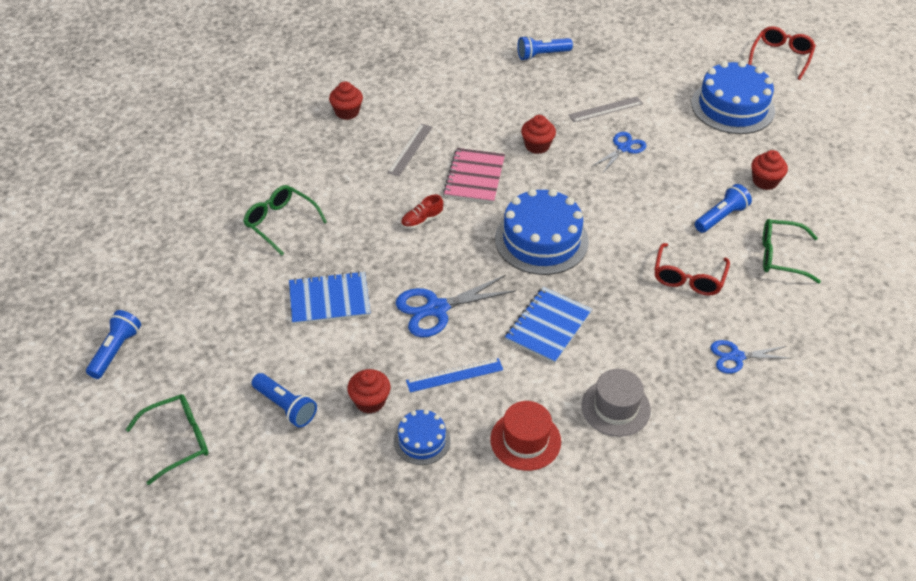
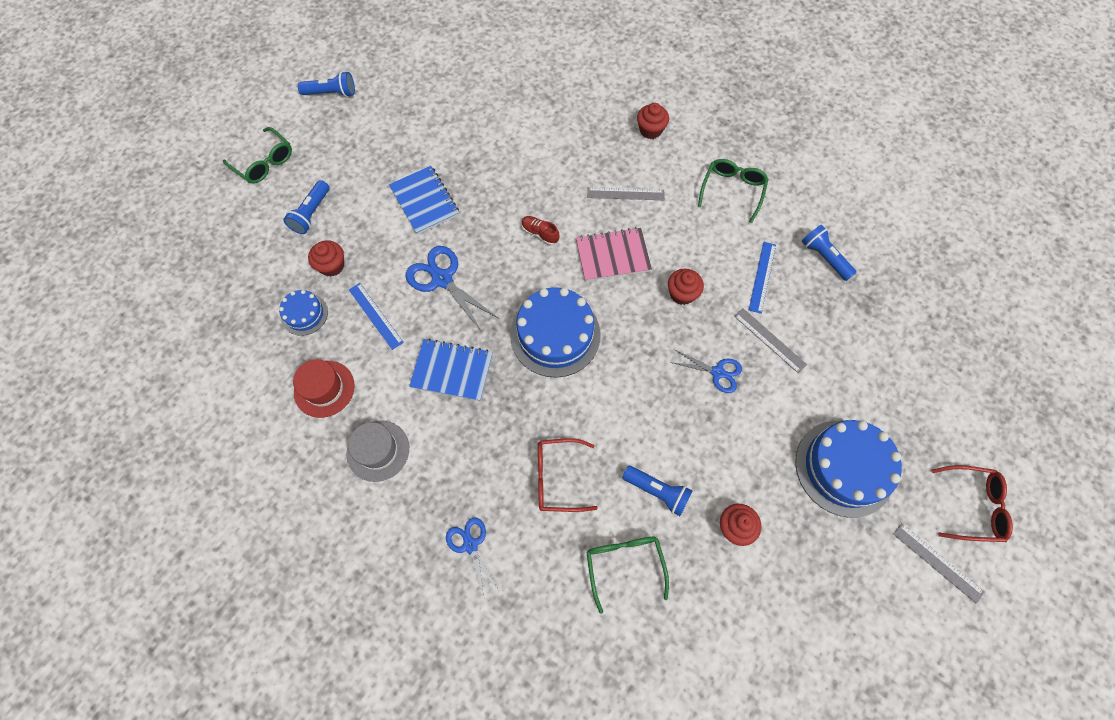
camera: 70 degrees right, 20 degrees up
green glasses [243,185,327,256] -> green glasses moved to [698,159,768,223]
none -> blue ruler [749,242,776,314]
none -> grey ruler [893,523,984,604]

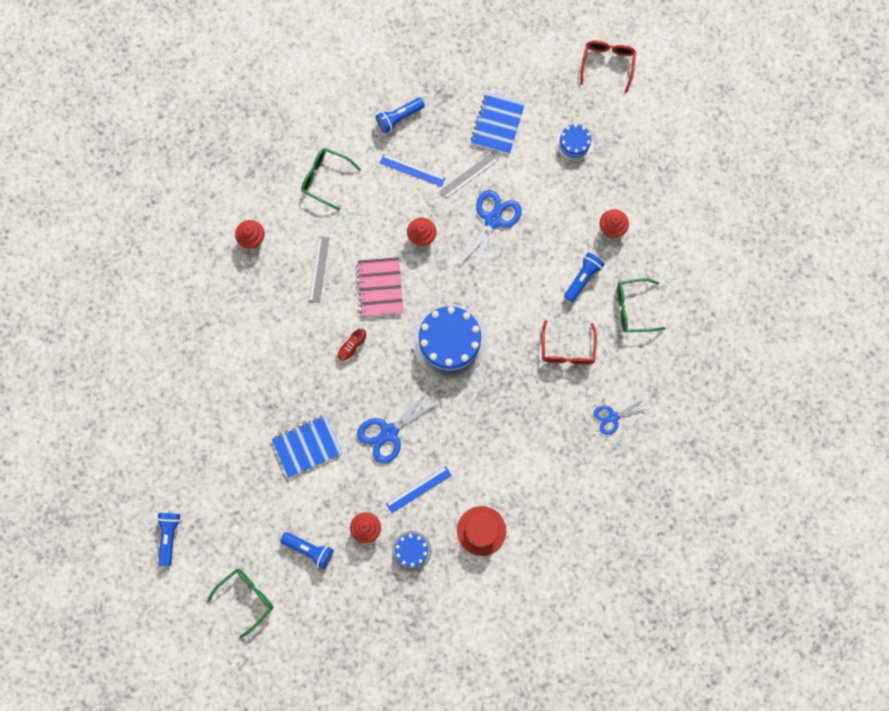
camera: 85 degrees left, 10 degrees up
grey hat [347,421,409,482] -> none
blue notebook [409,339,493,401] -> blue notebook moved to [471,92,525,154]
blue scissors [670,350,742,393] -> blue scissors [459,190,522,275], size x1.59
blue cake [795,420,902,518] -> blue cake [556,124,593,161], size x0.52
grey ruler [893,523,984,604] -> none

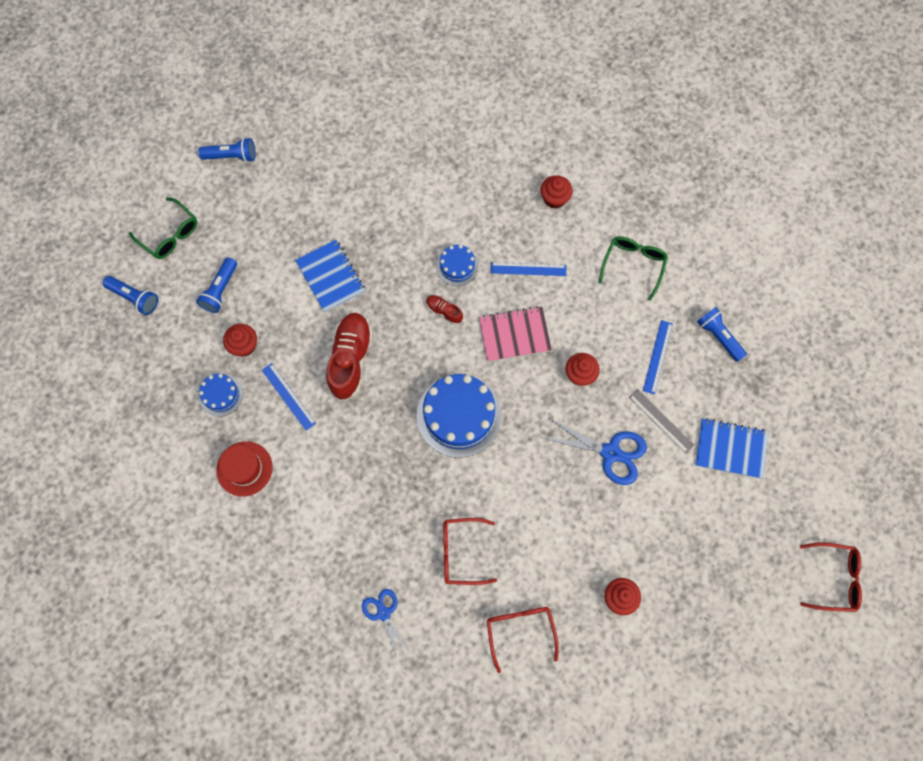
camera: 85 degrees right, 5 degrees down
grey ruler [309,236,329,303] -> blue ruler [490,262,566,276]
blue scissors [357,387,442,464] -> red shoe [326,313,373,401]
blue cake [556,124,593,161] -> blue cake moved to [436,245,478,286]
blue flashlight [564,253,605,302] -> blue flashlight moved to [103,276,158,315]
green glasses [617,278,666,332] -> red glasses [487,607,559,673]

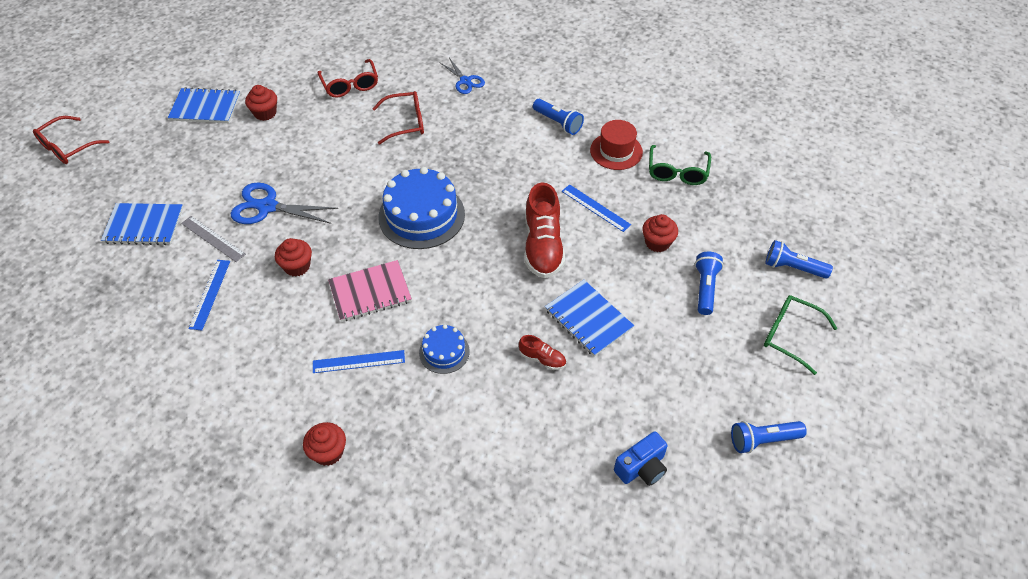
camera: 170 degrees right, 20 degrees down
blue cake [199,374,243,416] -> none
red shoe [426,295,463,325] -> red shoe moved to [519,335,566,370]
green glasses [599,237,668,301] -> green glasses moved to [649,145,711,185]
blue flashlight [697,307,747,362] -> blue flashlight moved to [533,99,584,135]
red glasses [800,542,862,612] -> red glasses turned 45 degrees counterclockwise [33,116,109,164]
none -> blue notebook [168,87,240,123]
none -> blue camera [614,431,668,486]

